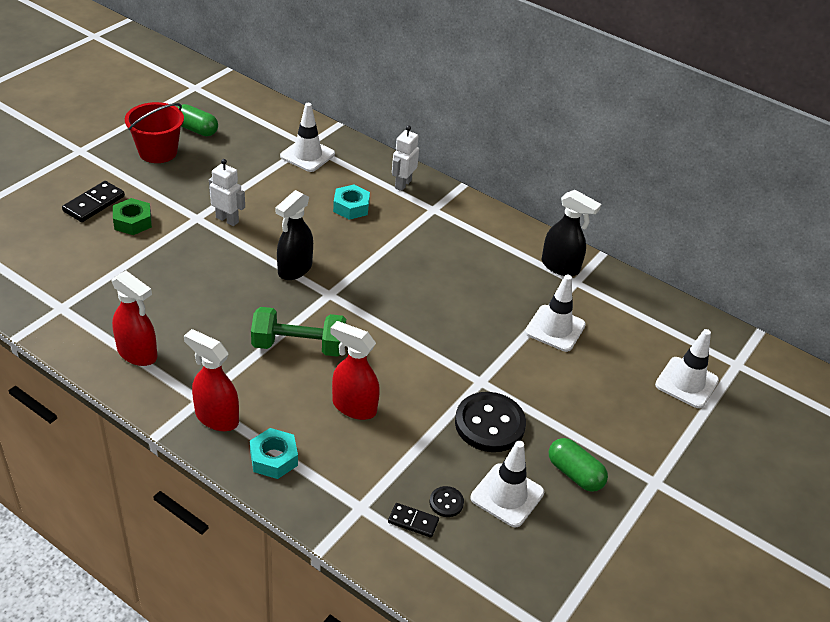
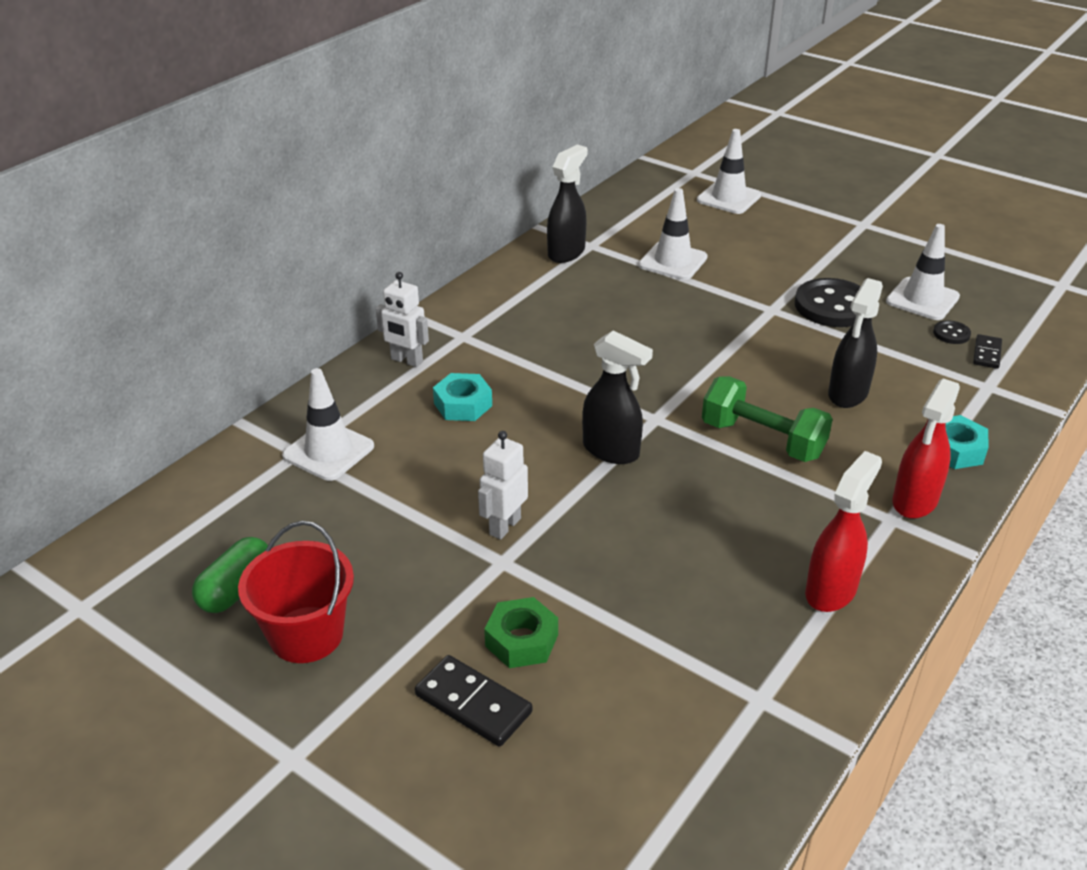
camera: 85 degrees left, 5 degrees down
green dumbbell [251,307,346,357] -> green dumbbell turned 60 degrees counterclockwise [702,376,833,462]
red spray bottle [330,321,380,420] -> black spray bottle [828,278,883,408]
green capsule [549,438,608,492] -> none

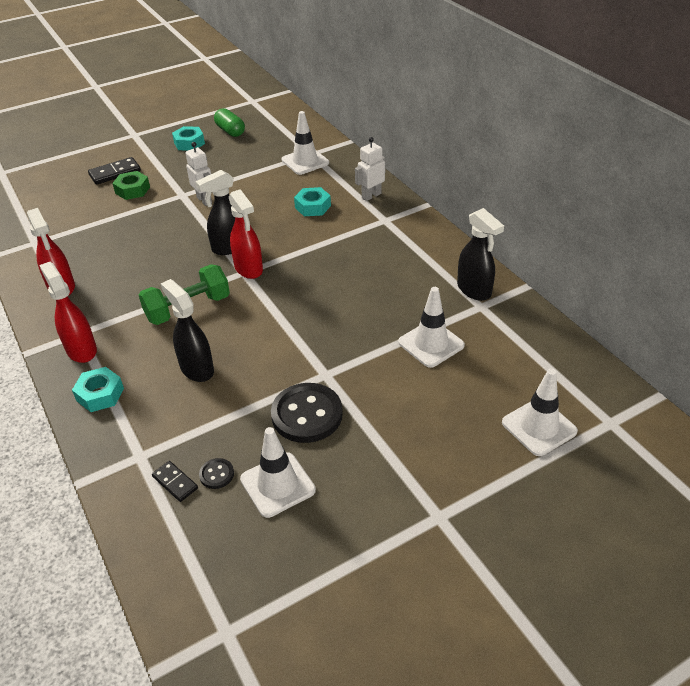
camera: 115 degrees right, 5 degrees up
red bucket [238,521,354,663] -> turquoise nut [172,126,205,151]
none -> red spray bottle [229,189,263,279]

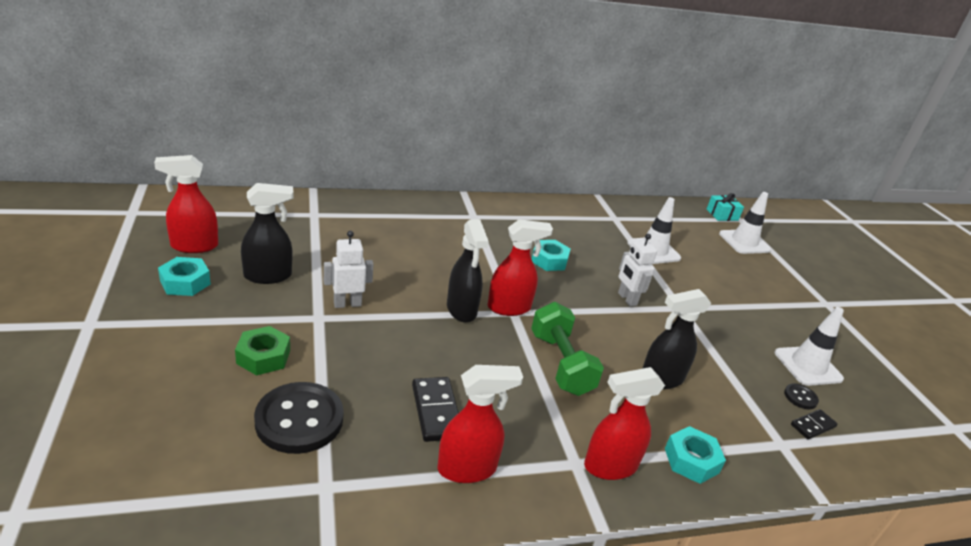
camera: 80 degrees left, 10 degrees down
black domino [88,157,141,185] -> black domino moved to [412,377,459,442]
green capsule [214,108,245,137] -> red spray bottle [154,155,218,253]
black button [271,383,343,443] -> black button moved to [254,382,344,454]
white traffic cone [282,111,329,175] -> none
turquoise nut [294,187,331,216] -> turquoise nut moved to [532,240,571,271]
white robot [355,137,386,201] -> white robot moved to [618,234,657,307]
black spray bottle [457,208,504,301] -> black spray bottle moved to [241,183,294,284]
none -> turquoise gift [707,193,744,221]

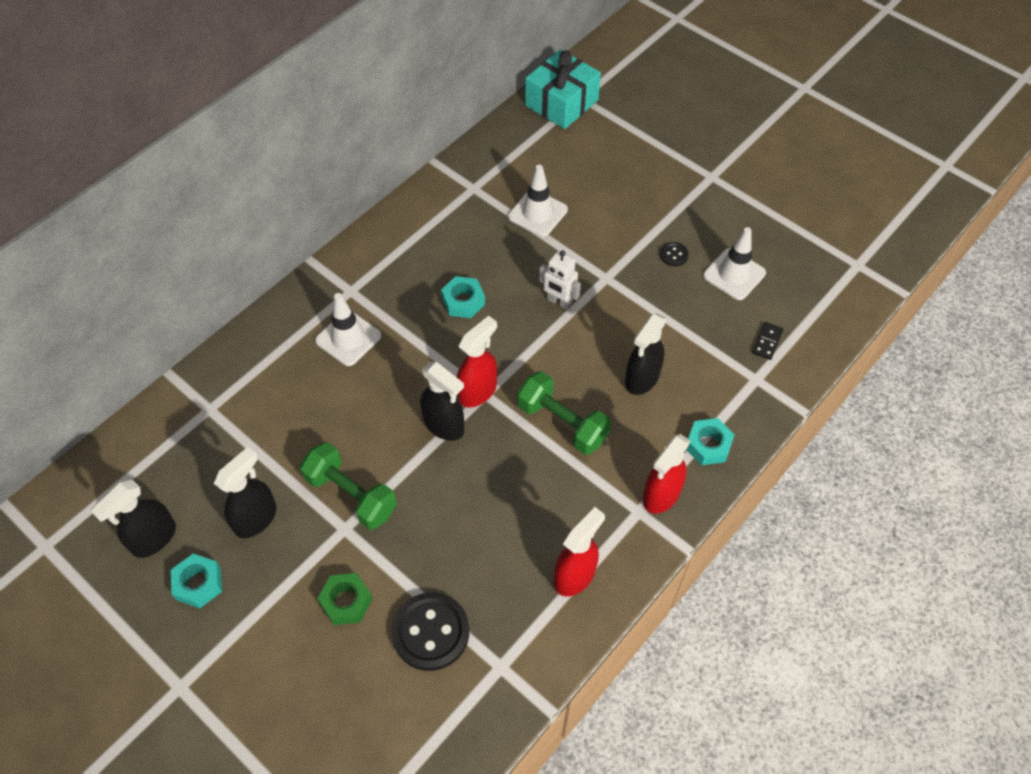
camera: 30 degrees left, 25 degrees up
red spray bottle [154,155,218,253] -> black spray bottle [90,480,176,558]
white robot [324,231,374,308] -> green dumbbell [300,442,397,530]
black domino [412,377,459,442] -> none
turquoise gift [707,193,744,221] -> turquoise gift [525,49,601,129], size x1.93
white traffic cone [719,192,771,254] -> white traffic cone moved to [315,293,382,366]
black button [784,383,819,409] -> black button moved to [660,242,689,266]

